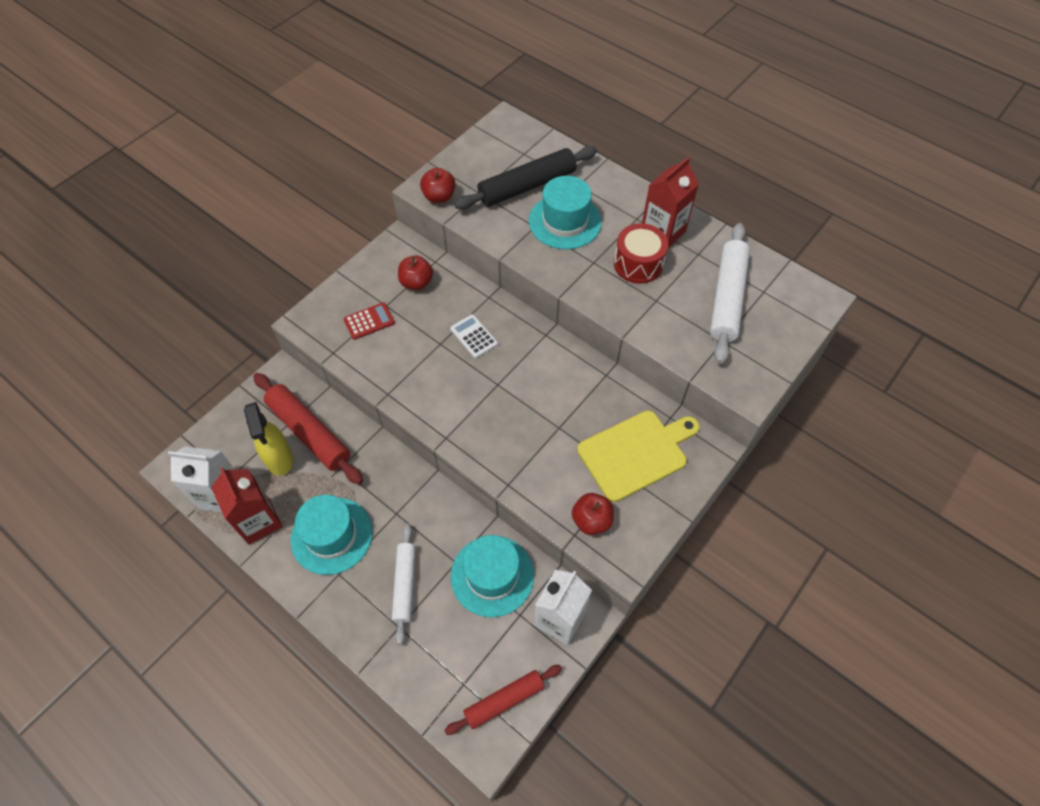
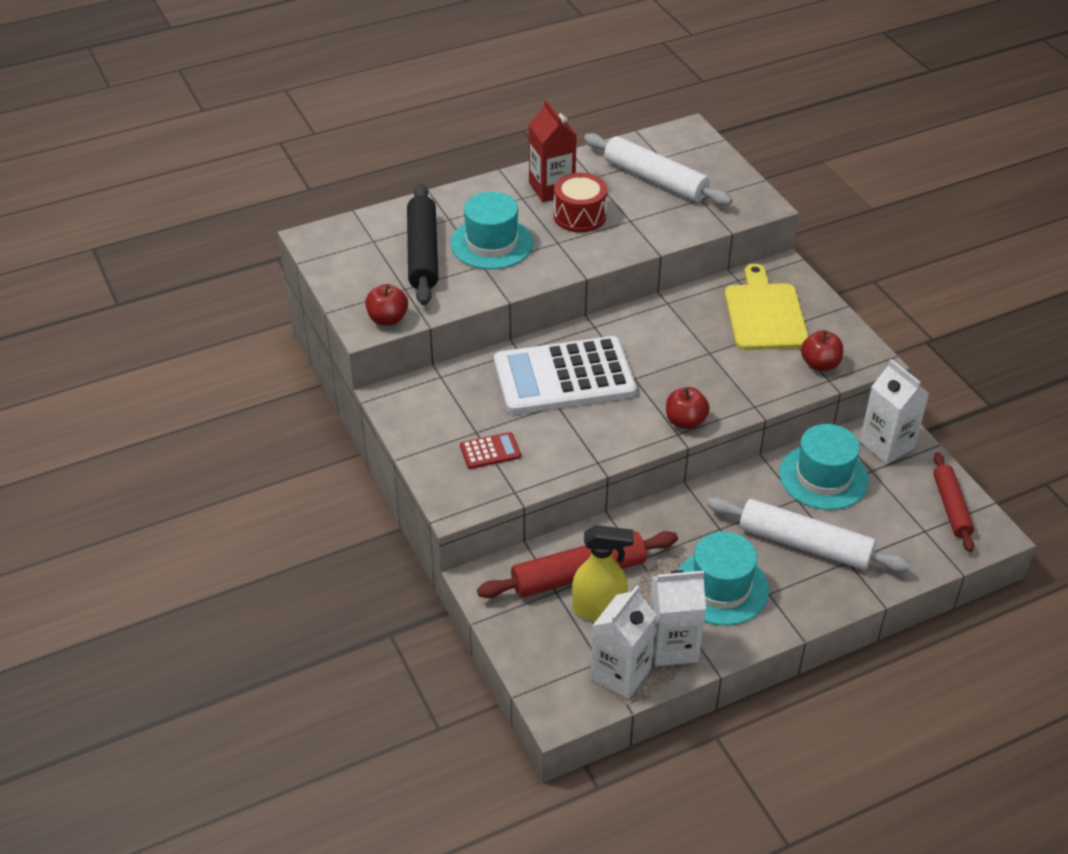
camera: 65 degrees left, 15 degrees down
red carton [211,467,283,545] -> white carton [650,570,706,666]
red calculator [344,302,395,340] -> red calculator turned 75 degrees clockwise [460,432,521,469]
white rolling pin [392,524,416,645] -> white rolling pin [707,497,911,572], size x1.56
red apple [398,256,433,290] -> red apple moved to [666,387,710,429]
white calculator [450,314,498,358] -> white calculator [494,336,637,414], size x2.49

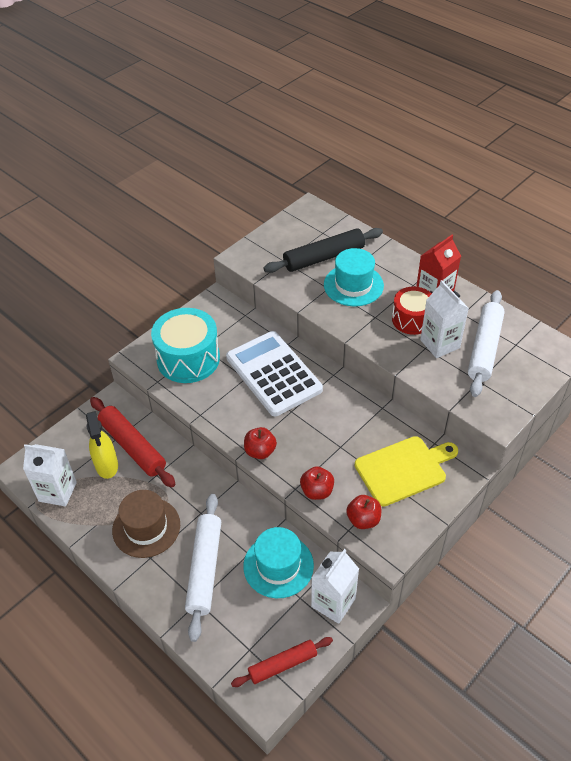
camera: 70 degrees right, 5 degrees up
red apple [365,284,408,326] -> red apple moved to [300,466,334,500]
red calculator [460,432,521,469] -> turquoise drum [151,308,220,383]
white carton [650,570,706,666] -> white carton moved to [420,280,469,358]
turquoise hat [678,532,769,626] -> brown hat [112,490,180,558]

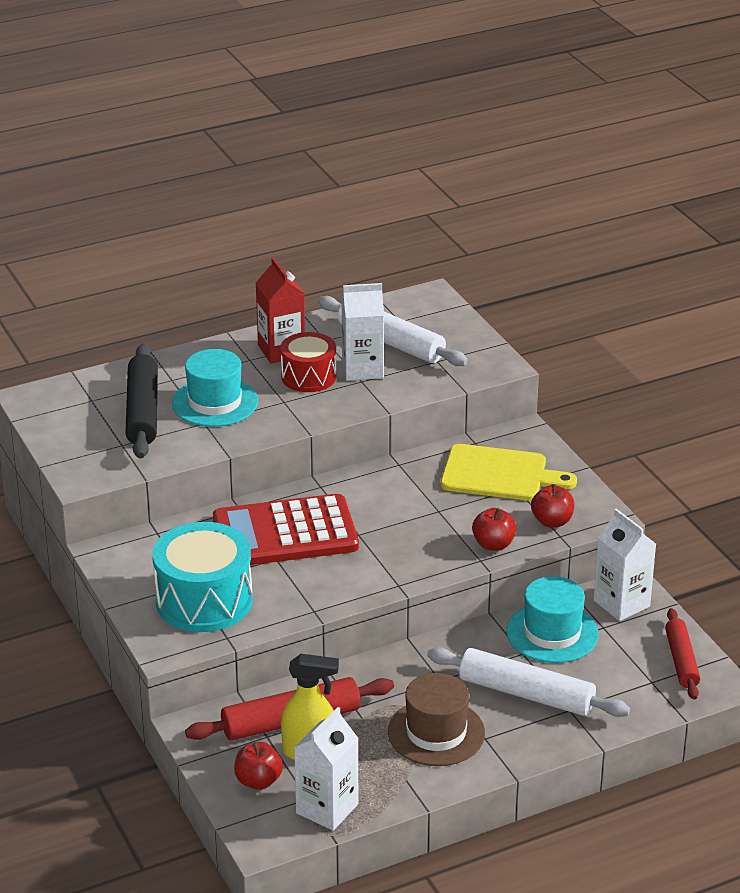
camera: 70 degrees left, 15 degrees down
white calculator [226,331,323,416] -> red calculator [213,494,359,565]
red apple [244,427,277,459] -> red apple moved to [234,742,283,790]
yellow cutting board [355,436,458,507] -> yellow cutting board turned 105 degrees clockwise [441,444,577,501]

